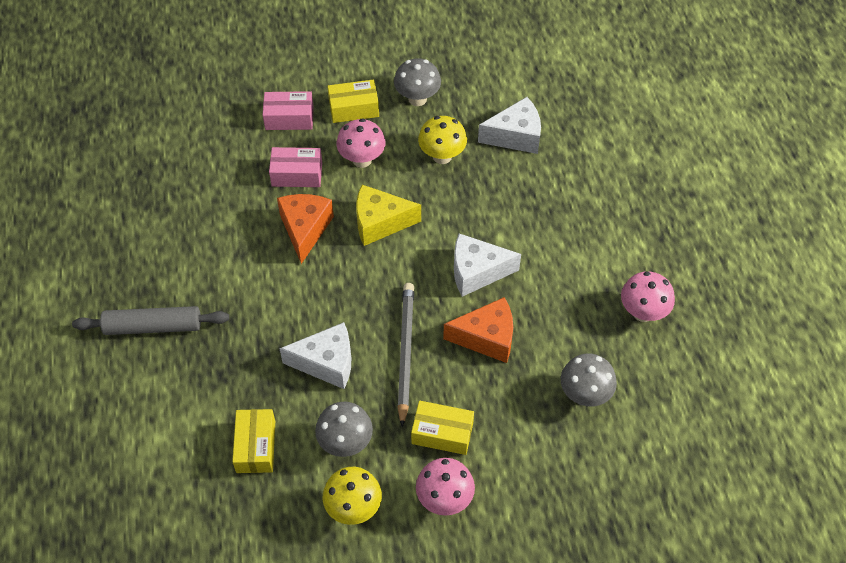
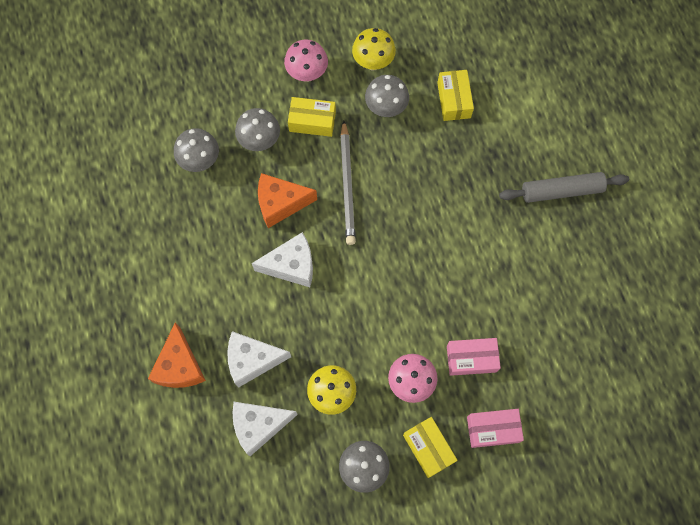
camera: 175 degrees right, 15 degrees up
orange cheese [277,194,334,264] -> orange cheese moved to [148,322,206,388]
white cheese [279,322,351,389] -> white cheese moved to [227,331,291,388]
yellow box [327,79,379,123] -> yellow box turned 75 degrees clockwise [403,417,458,478]
yellow cheese [356,185,421,246] -> none
pink mushroom [621,271,675,322] -> none
none -> grey mushroom [235,108,280,151]

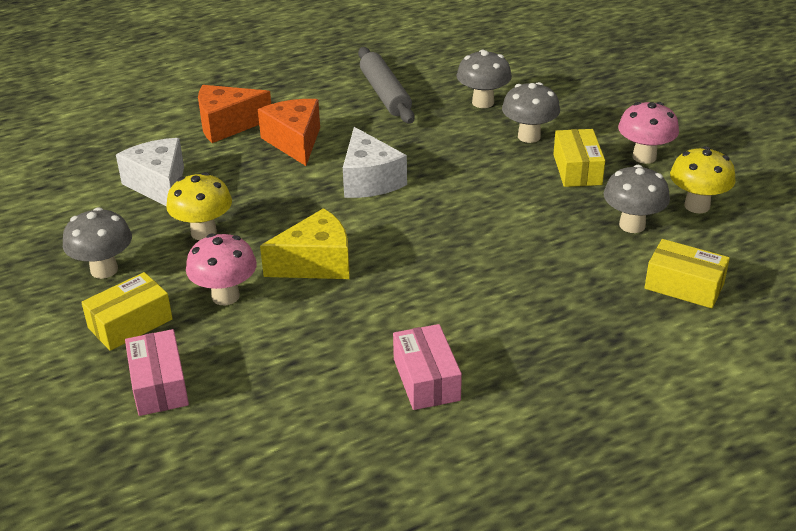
camera: 80 degrees right, 35 degrees down
white cheese [227,331,291,388] -> none
orange cheese [258,173,317,228] -> orange cheese moved to [258,99,320,166]
grey pencil [340,120,356,245] -> none
yellow box [437,70,474,121] -> yellow box turned 45 degrees clockwise [645,239,730,308]
pink box [447,338,501,376] -> pink box moved to [393,324,462,410]
grey rolling pin [499,172,629,203] -> grey rolling pin moved to [358,47,415,124]
none -> yellow cheese [260,208,350,279]

